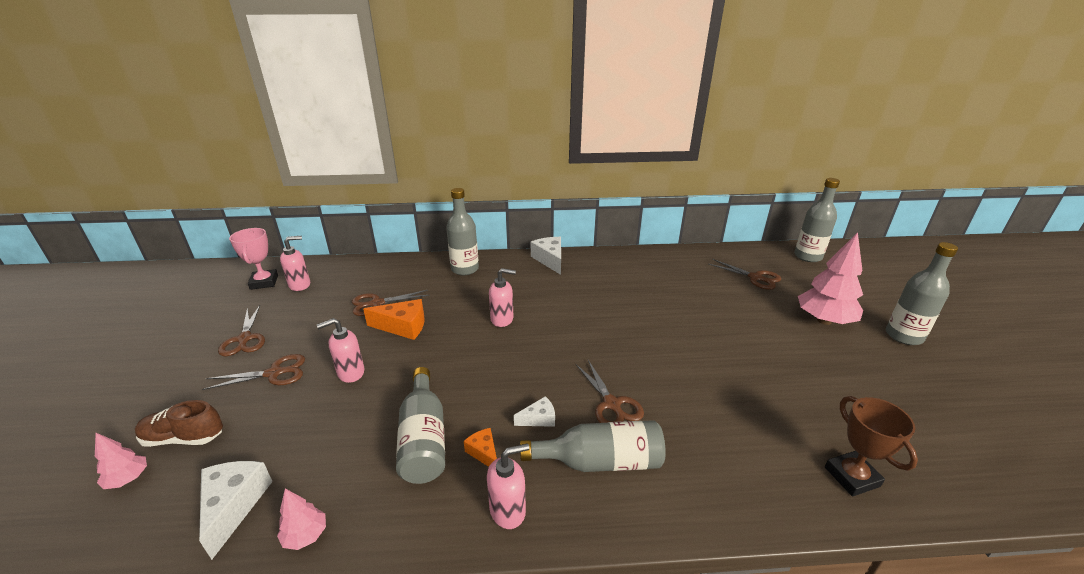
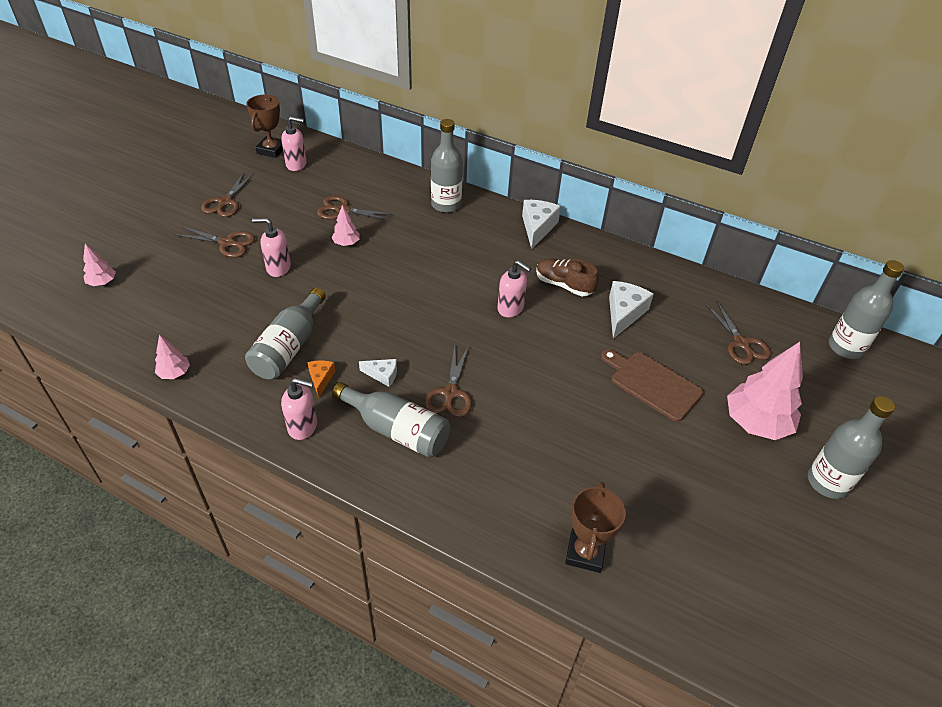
camera: 30 degrees right, 15 degrees up
brown shoe [135,400,223,447] -> brown shoe moved to [536,259,599,296]
white cheese [199,461,273,560] -> white cheese moved to [609,281,654,339]
pink trophy [229,228,278,290] -> brown trophy [246,95,283,158]
orange cheese [363,299,425,340] -> pink tree [331,205,360,246]
pink soap dispenser [489,268,516,327] -> pink soap dispenser moved to [497,260,531,317]
none -> brown cutting board [601,349,703,422]

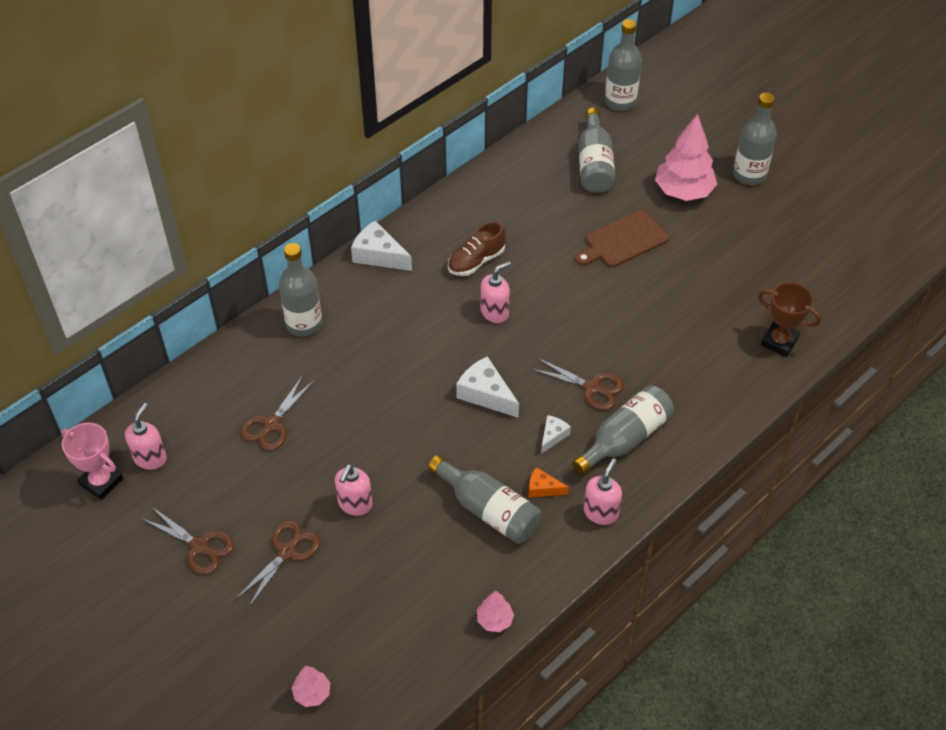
camera: 70 degrees left, 5 degrees up
brown trophy [246,95,283,158] -> pink trophy [61,423,123,500]
pink tree [331,205,360,246] -> none
white cheese [609,281,654,339] -> white cheese moved to [456,356,519,418]
brown scissors [705,300,771,365] -> grey bottle [578,108,615,193]

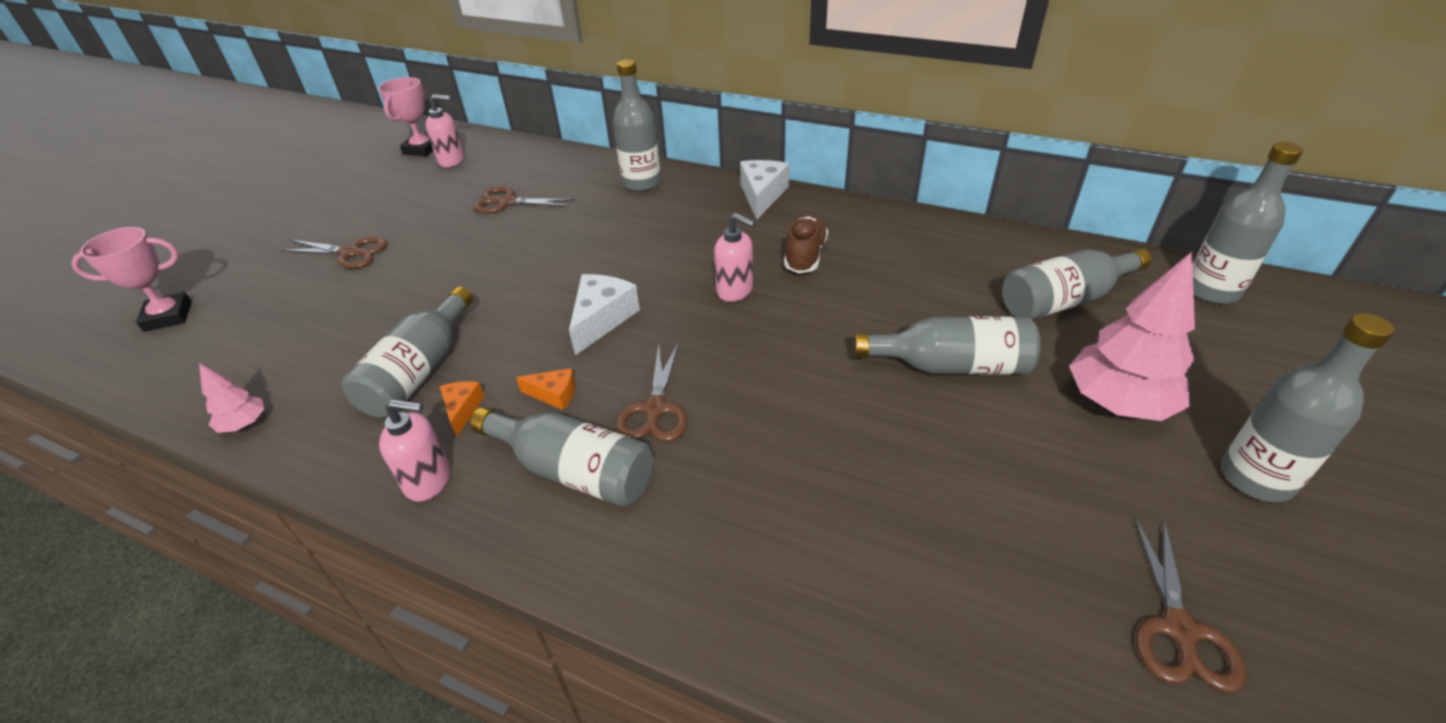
camera: 70 degrees right, 10 degrees down
brown scissors [141,507,234,575] -> brown scissors moved to [1134,516,1246,693]
pink tree [291,666,330,707] -> pink trophy [71,227,192,332]
pink soap dispenser [335,464,373,516] -> none
brown shoe [448,221,506,276] -> brown shoe turned 75 degrees clockwise [784,214,828,273]
white cheese [541,415,571,454] -> orange cheese [516,368,575,410]
brown cutting board [576,210,669,267] -> grey bottle [853,316,1040,375]
brown trophy [758,282,821,357] -> none

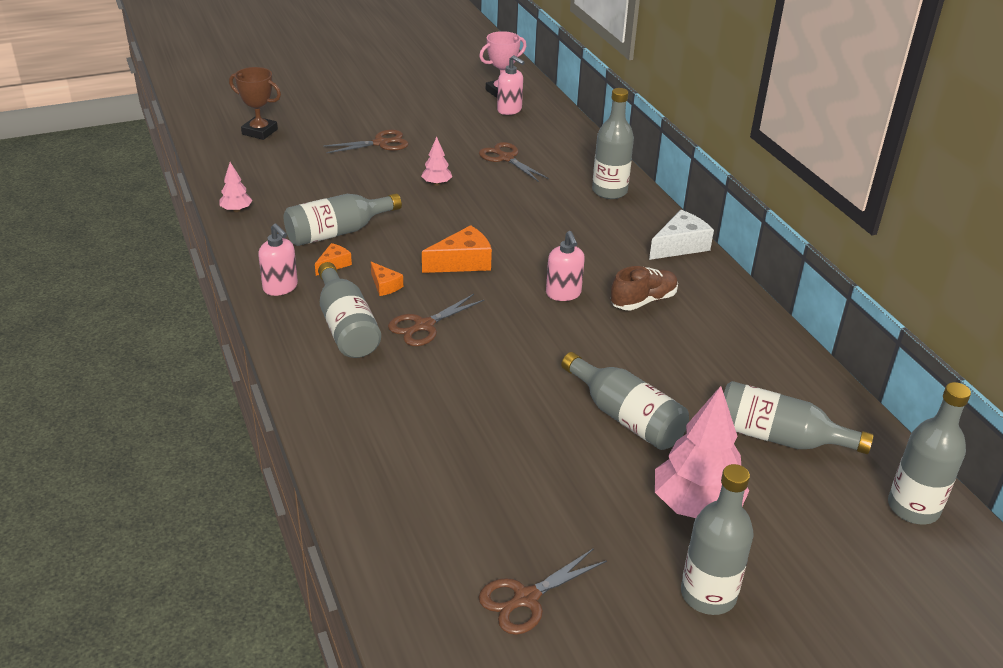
camera: 40 degrees right, 5 degrees down
pink trophy [71,227,192,332] -> brown trophy [229,67,281,140]
brown scissors [281,237,388,269] -> brown scissors turned 75 degrees counterclockwise [323,129,409,153]
white cheese [569,274,640,355] -> orange cheese [422,225,492,273]
none -> pink tree [421,137,452,186]

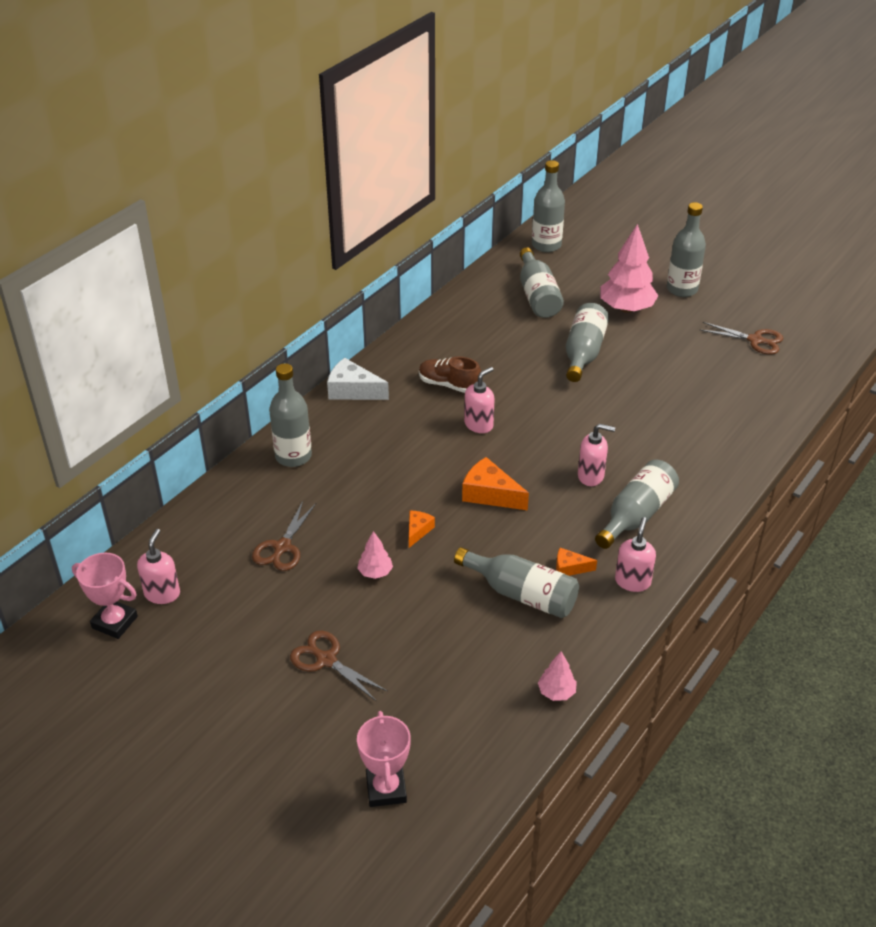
camera: 120 degrees left, 5 degrees up
brown trophy [229,67,281,140] -> pink trophy [357,711,411,807]
orange cheese [371,262,403,296] -> orange cheese moved to [409,511,435,548]
brown scissors [388,294,484,346] -> pink soap dispenser [578,423,615,486]

